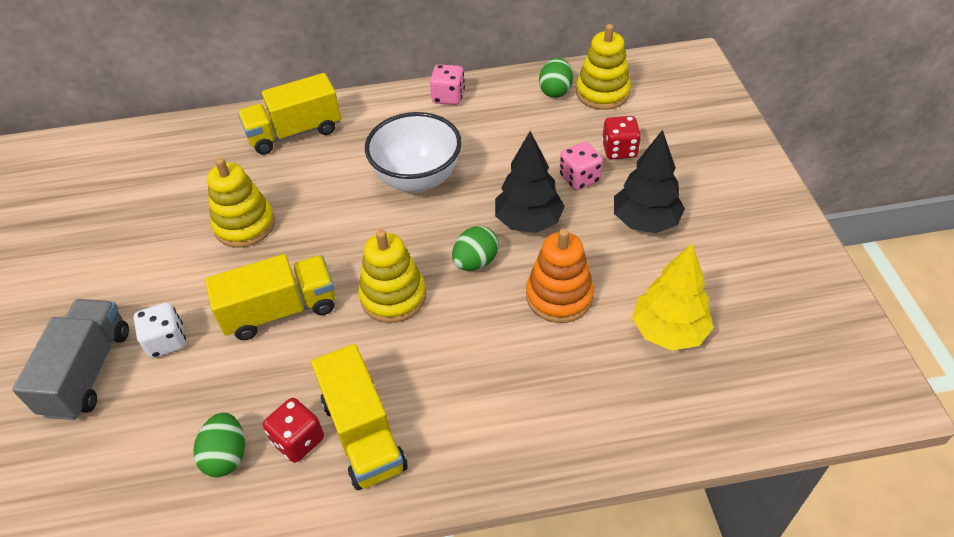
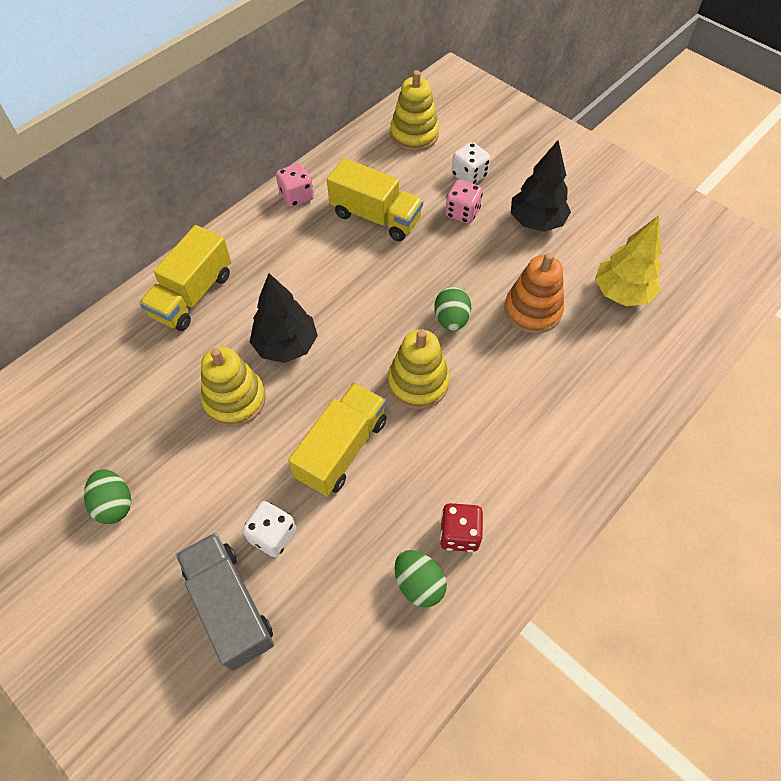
camera: 40 degrees left, 10 degrees up
yellow truck [311,344,408,490] -> yellow truck moved to [327,158,423,241]
white bowl [365,112,462,193] -> none
black tree [495,131,565,233] -> black tree moved to [250,273,318,363]
green egg [539,58,573,98] -> green egg moved to [84,469,131,524]
red dice [602,116,641,159] -> white dice [452,142,490,184]

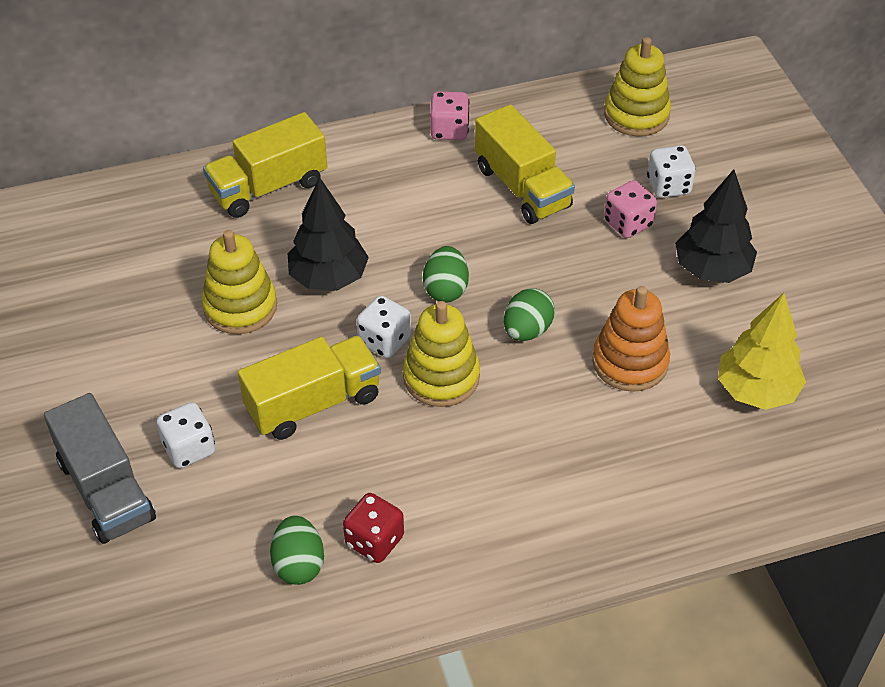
camera: 30 degrees right, 10 degrees down
green egg [84,469,131,524] -> green egg moved to [423,246,469,303]
grey truck [176,533,274,671] -> grey truck turned 150 degrees clockwise [44,393,156,544]
none -> white dice [357,296,411,358]

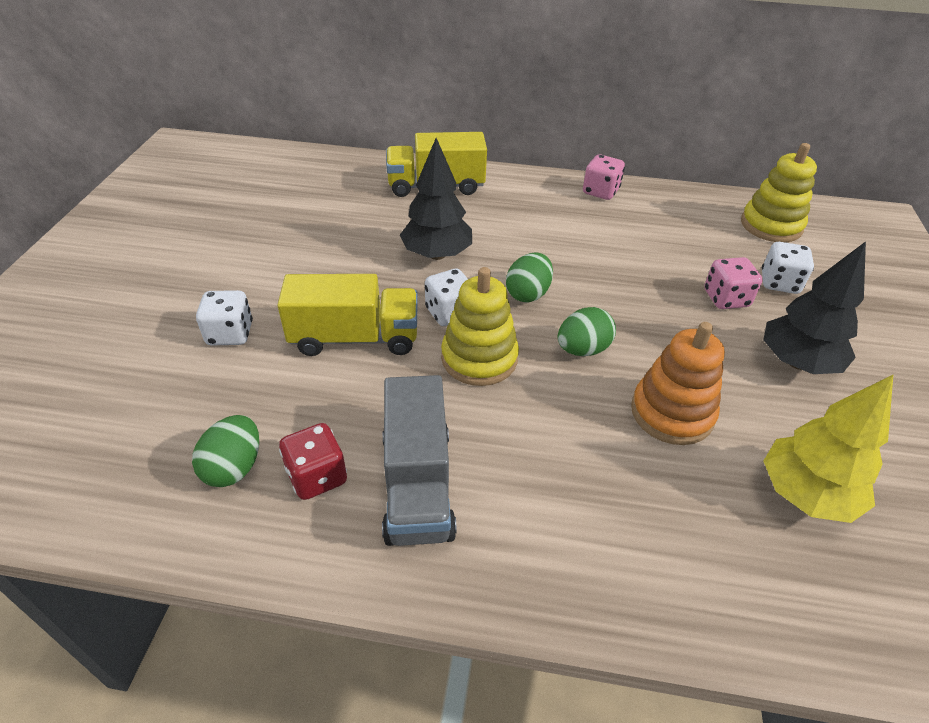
camera: 25 degrees right, 5 degrees down
grey truck [44,393,156,544] -> grey truck moved to [382,375,457,546]
yellow stacking toy [202,230,277,334] -> none
yellow truck [475,104,575,224] -> none

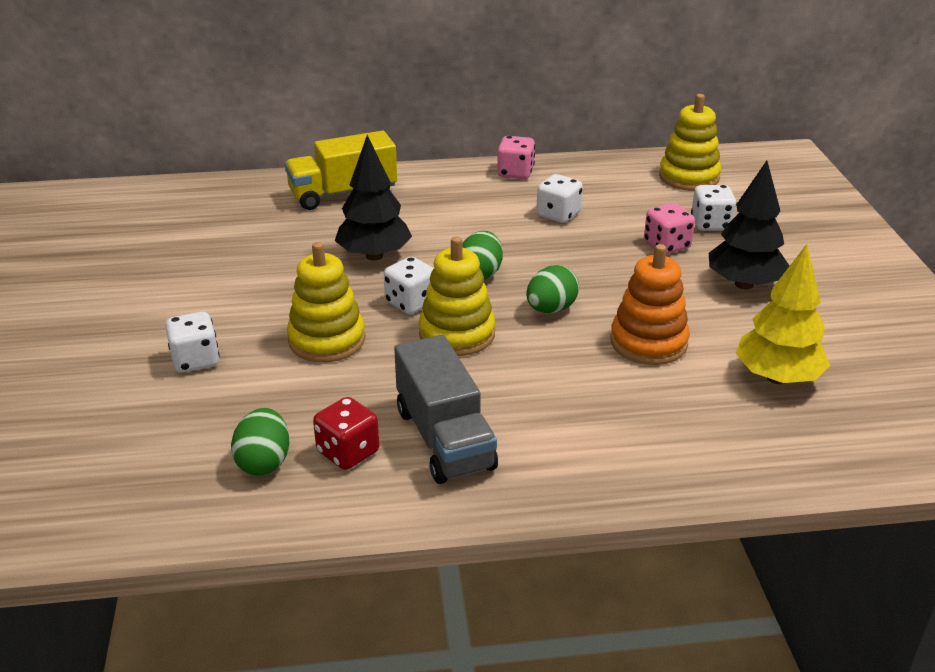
camera: 15 degrees left, 10 degrees down
yellow truck [277,274,418,356] -> yellow stacking toy [287,242,365,362]
none -> white dice [536,174,583,223]

